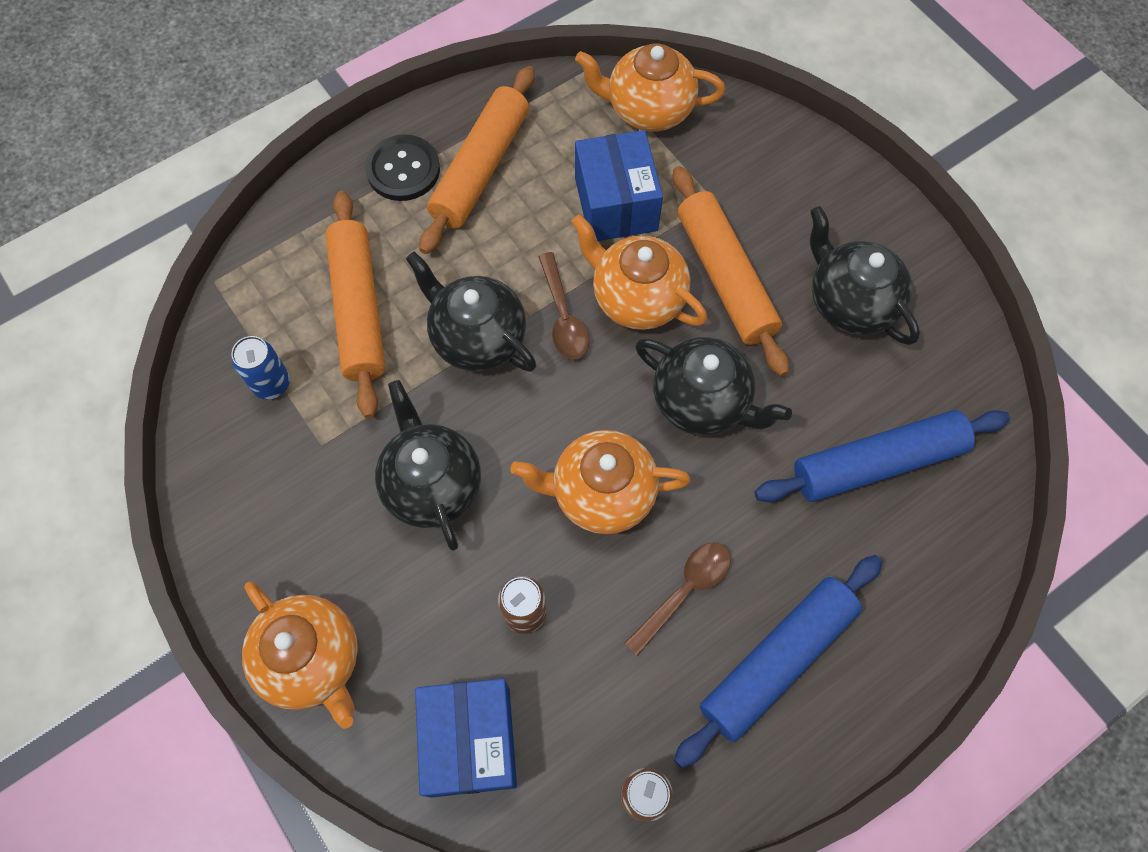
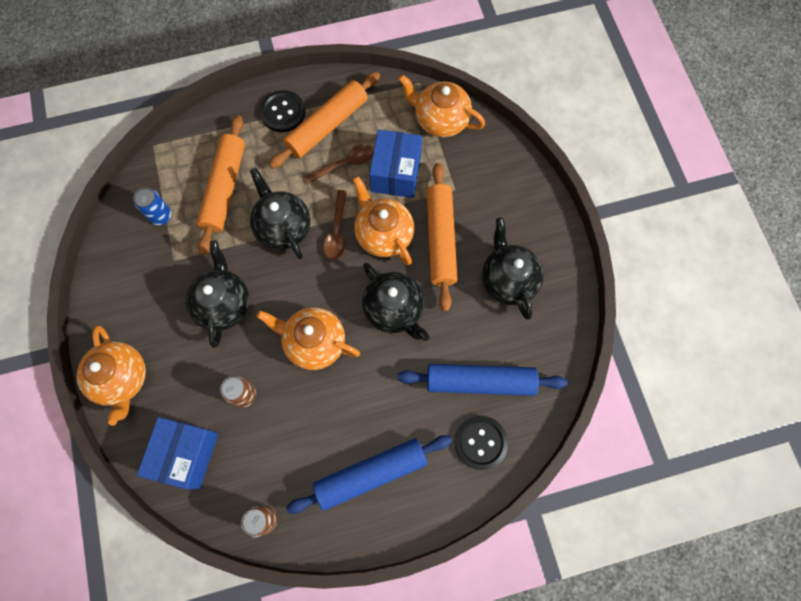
camera: 20 degrees right, 5 degrees up
brown spoon [624,542,731,656] -> brown spoon moved to [304,145,374,184]
none -> black button [455,416,508,470]

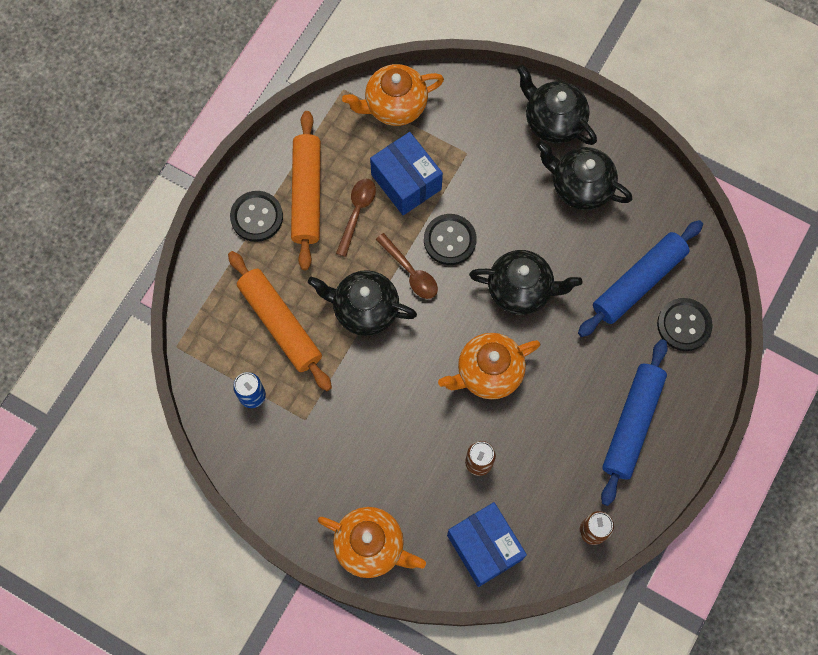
camera: 45 degrees left, 0 degrees up
black teapot [185,241,250,348] -> black teapot moved to [517,64,597,145]
orange teapot [353,176,414,265] -> black button [424,214,476,265]
orange rolling pin [427,163,457,311] -> none

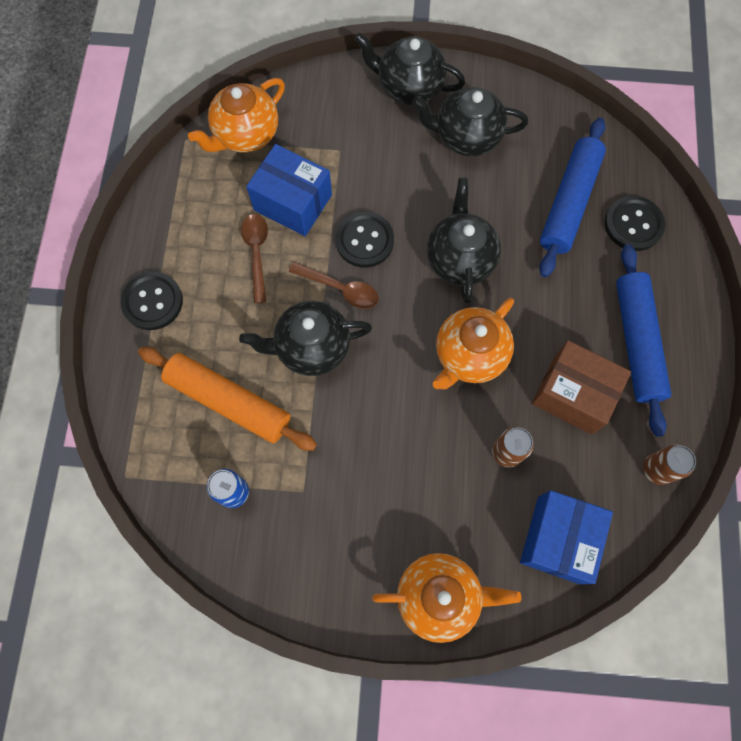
camera: 25 degrees left, 0 degrees up
orange rolling pin [291,111,321,270] -> none
blue box [447,502,527,587] -> blue box turned 75 degrees clockwise [520,490,613,584]
black teapot [469,250,582,315] -> black teapot turned 75 degrees counterclockwise [427,177,501,304]
none -> brown box [532,340,631,434]

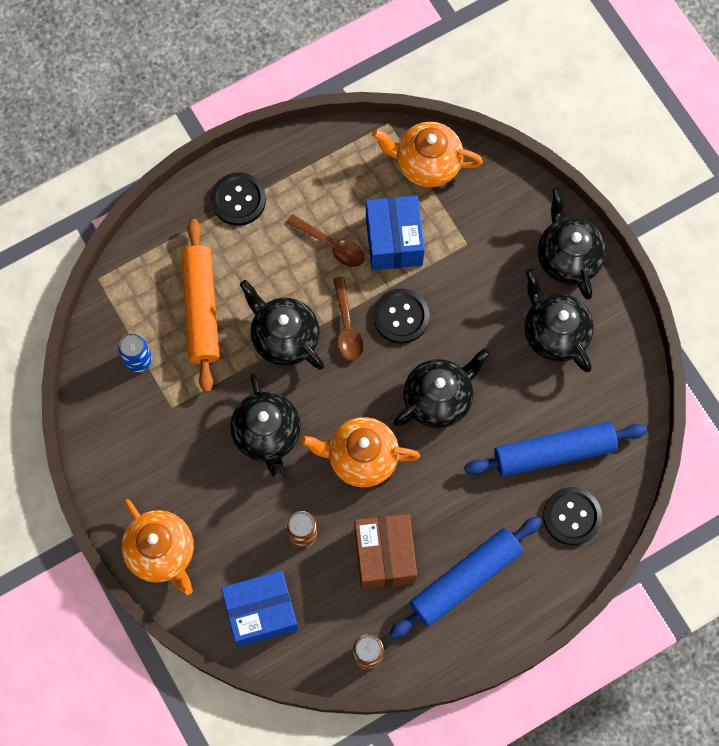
camera: 55 degrees right, 0 degrees up
brown spoon [241,214,268,303] -> brown spoon turned 75 degrees clockwise [286,214,365,267]
none -> black teapot [230,373,301,480]

